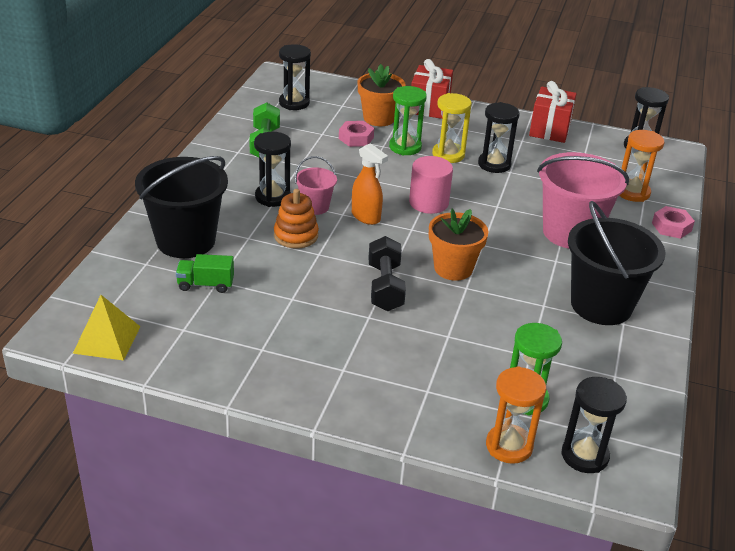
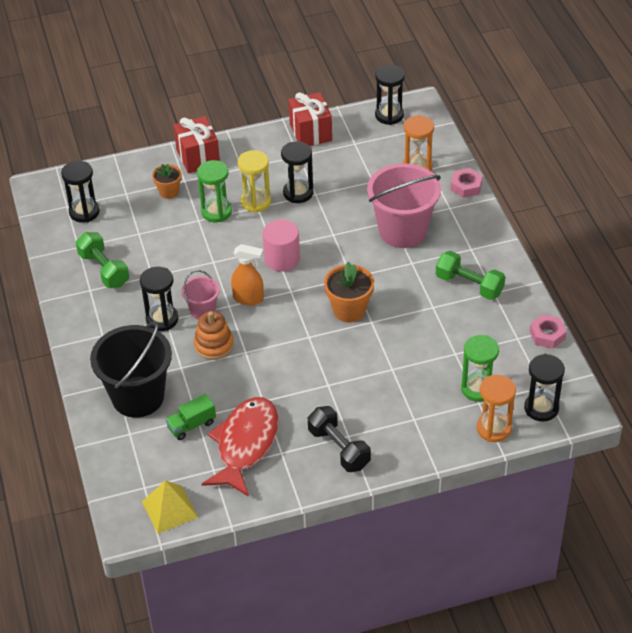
camera: 30 degrees left, 10 degrees up
pink nut [339,121,374,147] -> pink nut moved to [530,314,567,349]
orange flower pot [357,64,406,126] -> orange flower pot [152,163,182,199], size x0.64
black dumbbell [368,236,406,311] -> black dumbbell moved to [308,406,371,472]
black bucket [568,201,666,325] -> green dumbbell [436,251,505,300]
none -> red fish [202,397,279,497]

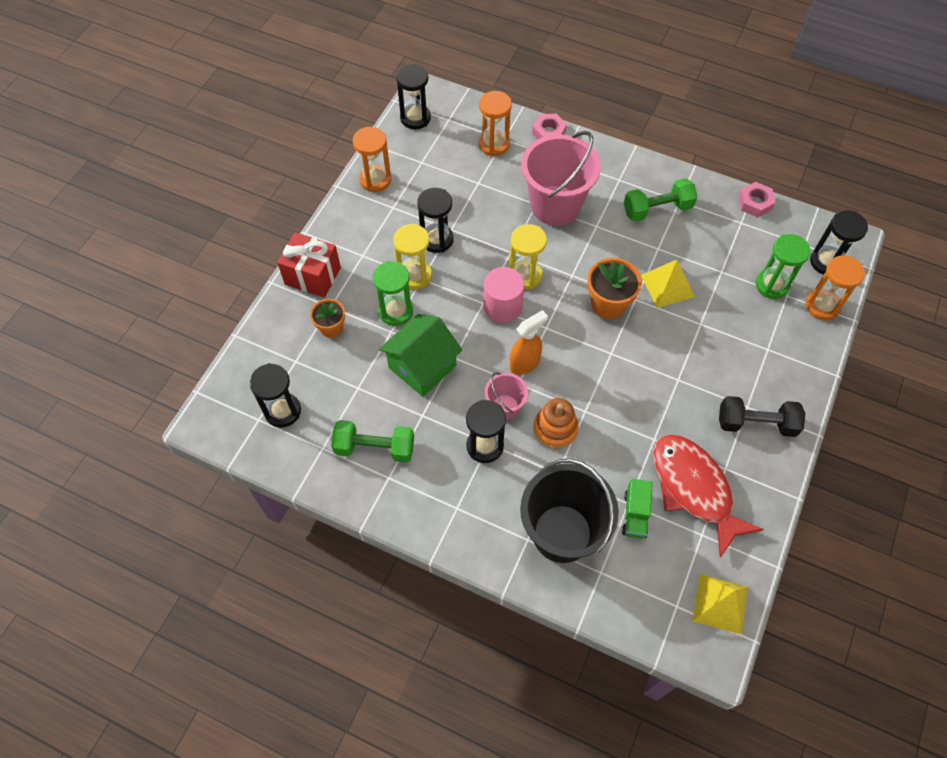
camera: 50 degrees left, 15 degrees up
red gift [289,92,332,146] -> orange hourglass [353,127,391,192]
none -> green house [379,314,463,397]
none -> yellow hourglass [509,224,547,289]
none -> yellow pyramid [641,260,695,308]

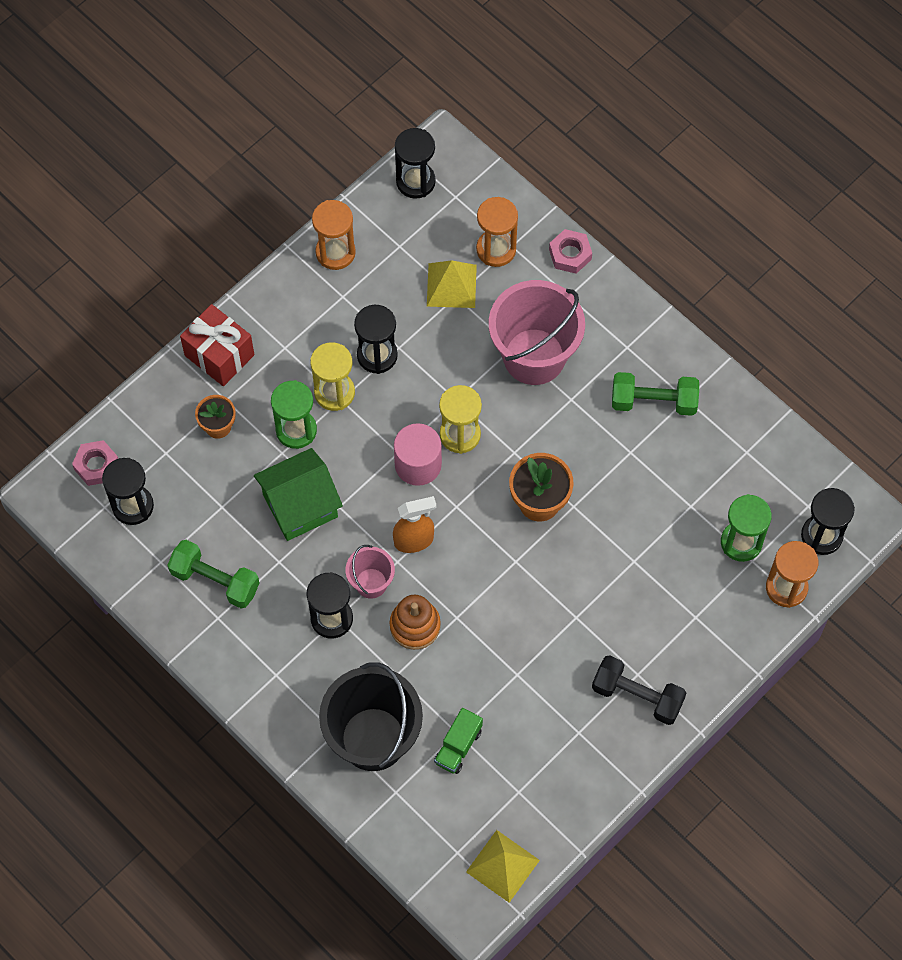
camera: 20 degrees right, 5 degrees up
yellow pyramid [641,260,695,308] -> yellow pyramid moved to [427,260,477,308]
red fish [653,434,764,558] -> none
pink nut [738,182,775,217] -> pink nut moved to [72,440,118,486]

